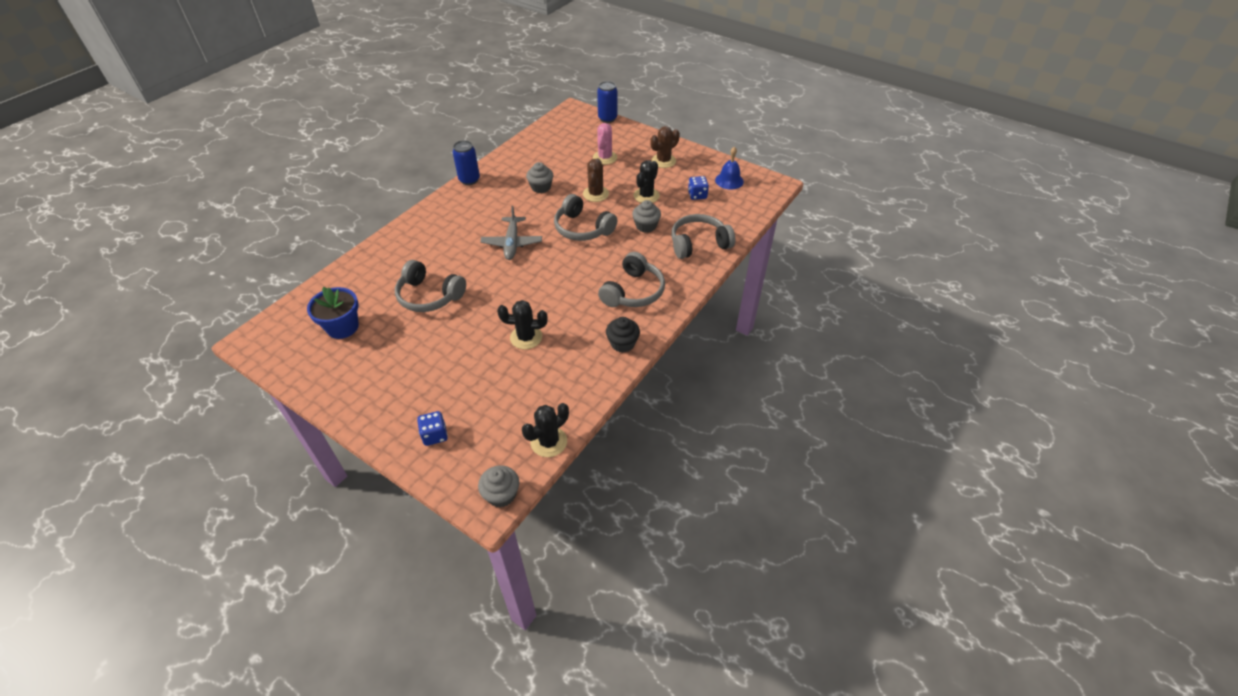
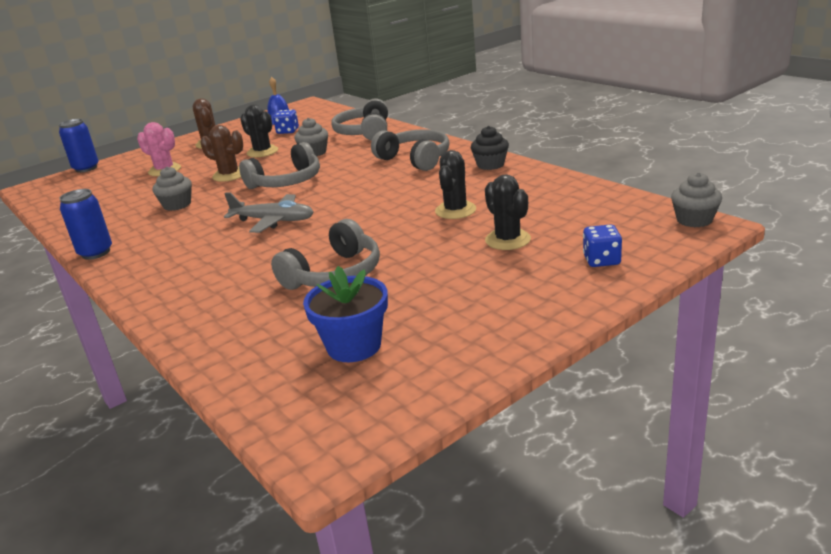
camera: 70 degrees left, 20 degrees down
black cactus [522,403,569,457] -> black cactus moved to [485,174,531,250]

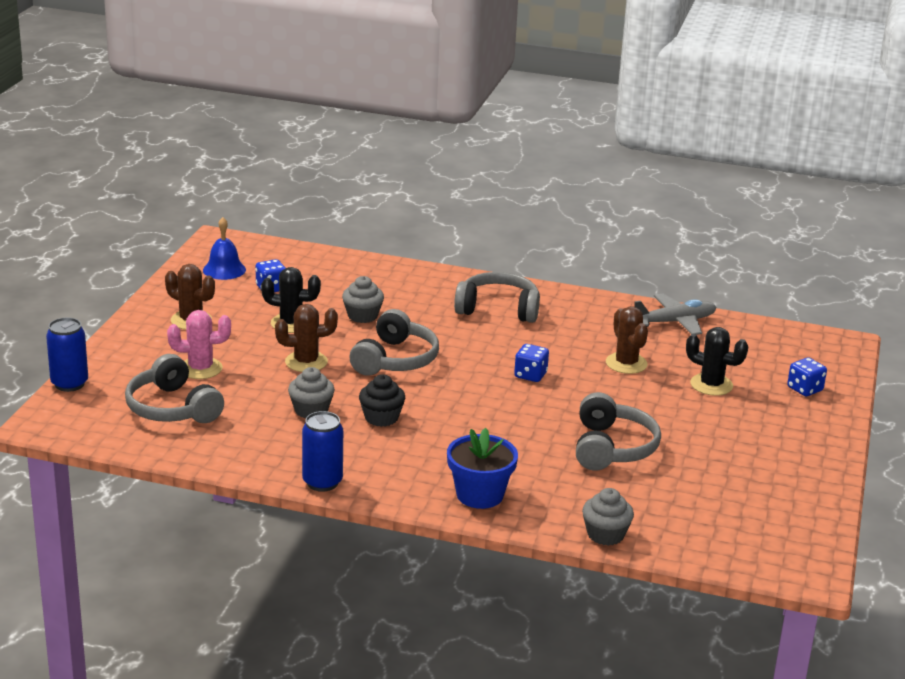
camera: 40 degrees left, 0 degrees up
grey plane [224,193,314,233] -> grey plane moved to [634,294,716,335]
blue flower pot [303,266,388,362] -> blue flower pot moved to [447,428,518,509]
grey headphones [331,98,388,141] -> grey headphones moved to [125,354,224,423]
black cactus [435,150,476,219] -> brown cactus [606,306,648,374]
black cupcake [471,126,509,170] -> black cupcake moved to [359,374,405,427]
grey cupcake [671,172,722,227] -> grey cupcake moved to [582,488,634,546]
none -> blue dice [514,344,549,382]

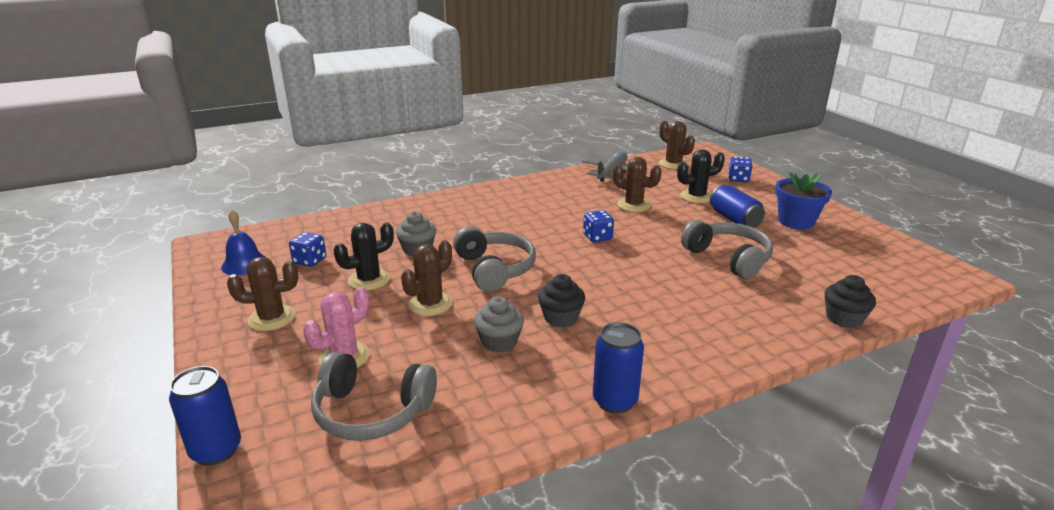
camera: 40 degrees left, 0 degrees up
blue flower pot [447,428,518,509] -> blue flower pot moved to [775,172,832,229]
grey headphones [454,272,540,323] -> none
grey cupcake [582,488,634,546] -> black cupcake [824,275,876,328]
none -> brown cactus [659,121,695,169]
none -> blue can [710,185,765,228]

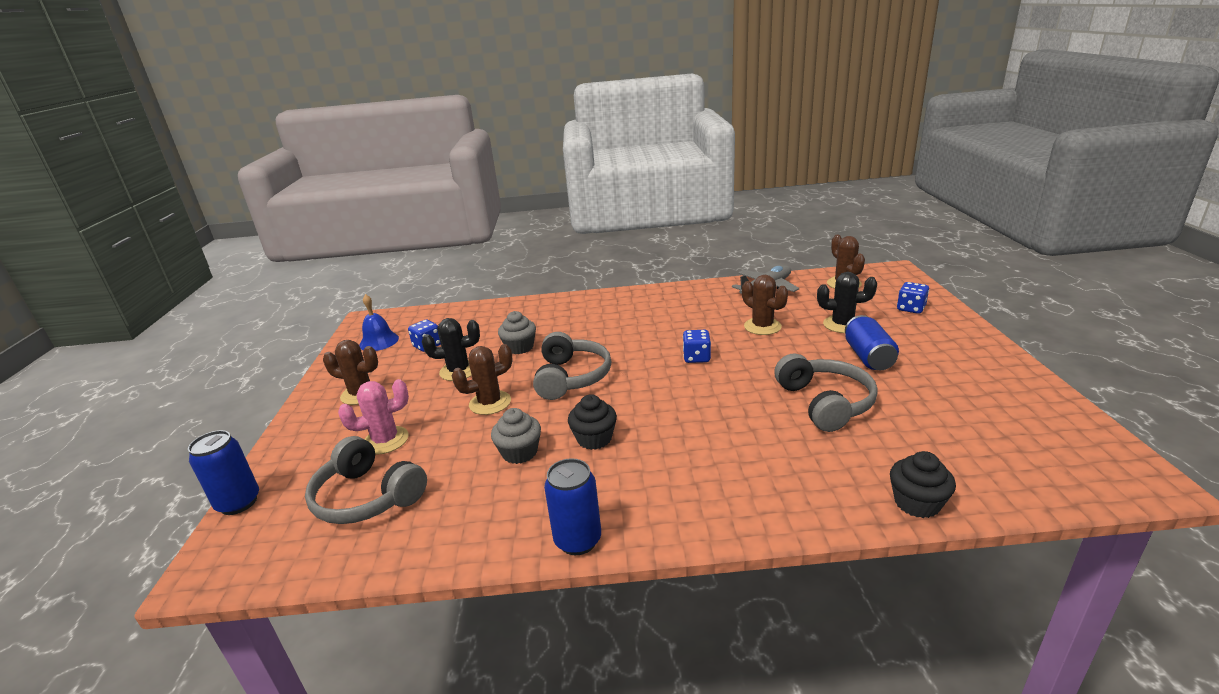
camera: 25 degrees right, 0 degrees up
blue flower pot [775,172,832,229] -> none

